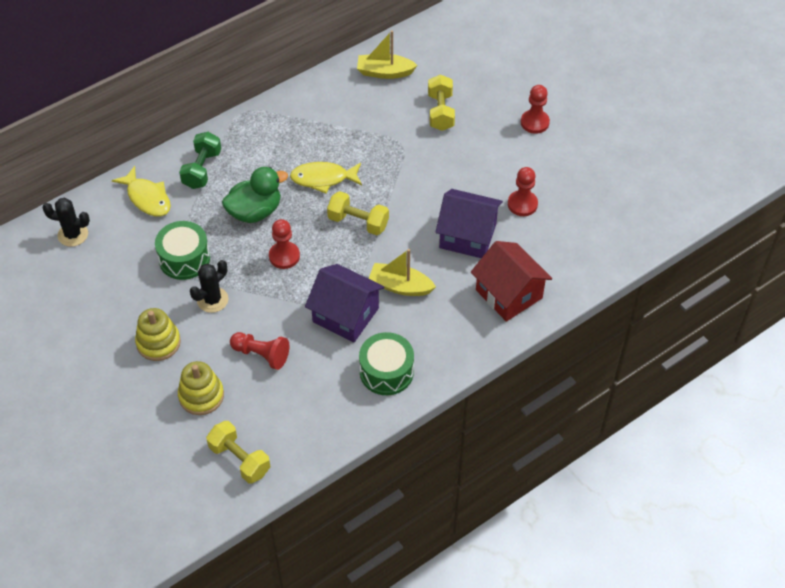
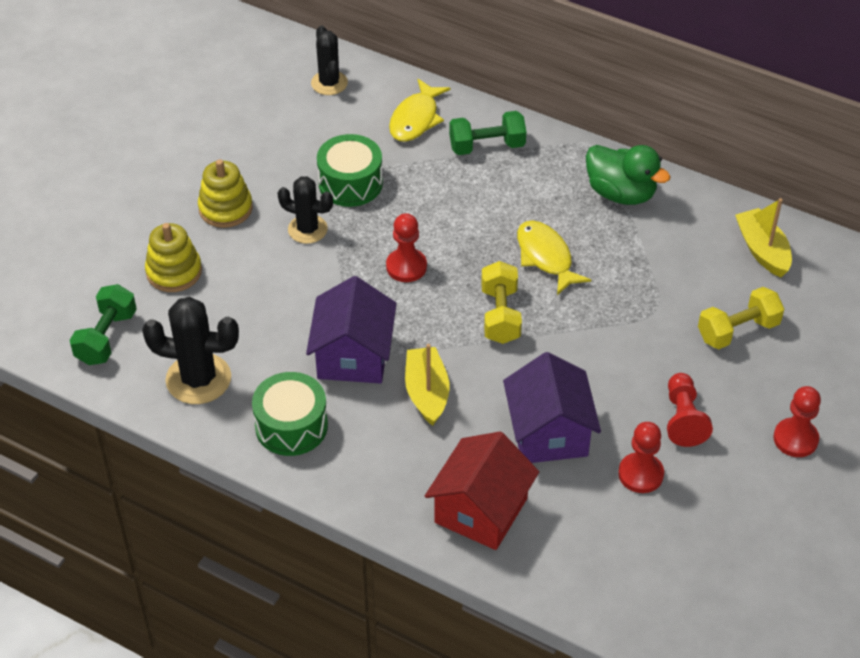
camera: 65 degrees right, 5 degrees down
yellow dumbbell [206,421,271,484] -> green dumbbell [70,284,137,365]
green duck [222,167,288,223] -> green duck moved to [586,145,670,205]
red pawn [230,332,289,370] -> red pawn moved to [667,373,713,447]
none -> black cactus [142,297,239,404]

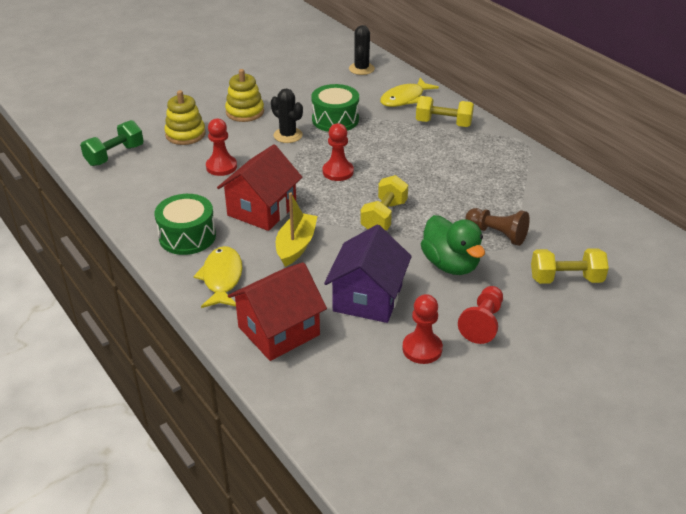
camera: 25 degrees right, 10 degrees down
black cactus [142,297,239,404] -> none
purple house [306,276,397,384] -> red house [217,144,302,231]
green dumbbell [449,111,526,155] -> yellow dumbbell [416,96,474,127]
yellow fish [517,220,591,295] -> yellow fish moved to [193,246,243,308]
green duck [586,145,670,205] -> green duck moved to [421,215,485,275]
yellow boat [735,198,792,277] -> none
red pawn [773,386,821,457] -> red pawn moved to [206,118,237,176]
none -> brown pawn [465,208,530,246]

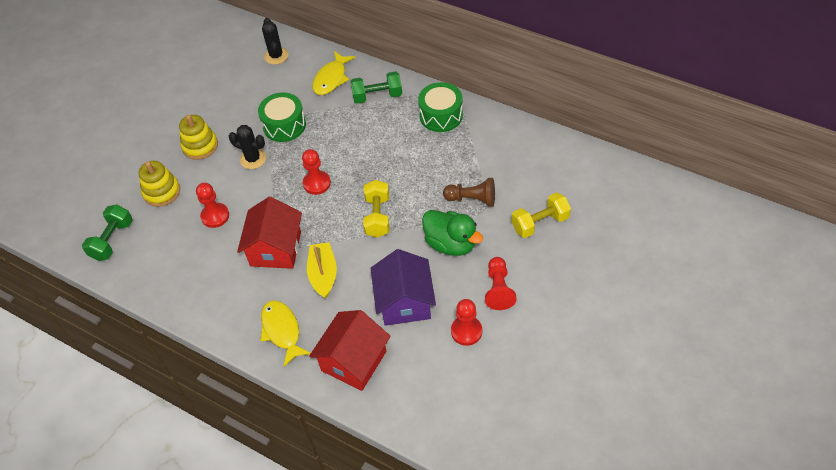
camera: 20 degrees left, 15 degrees up
green drum [154,194,216,255] -> green drum moved to [418,82,463,132]
yellow dumbbell [416,96,474,127] -> green dumbbell [350,71,402,103]

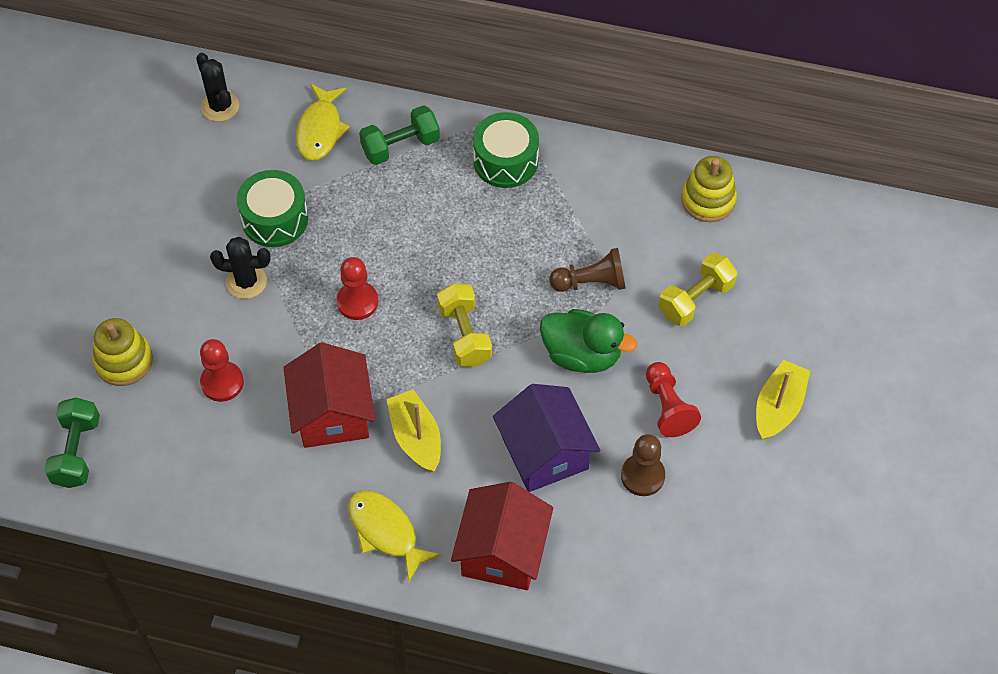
camera: 20 degrees left, 5 degrees up
yellow stacking toy [179,115,218,160] -> yellow stacking toy moved to [681,156,737,222]
red pawn [451,299,482,346] -> brown pawn [621,434,665,496]
none -> yellow boat [756,360,810,440]

